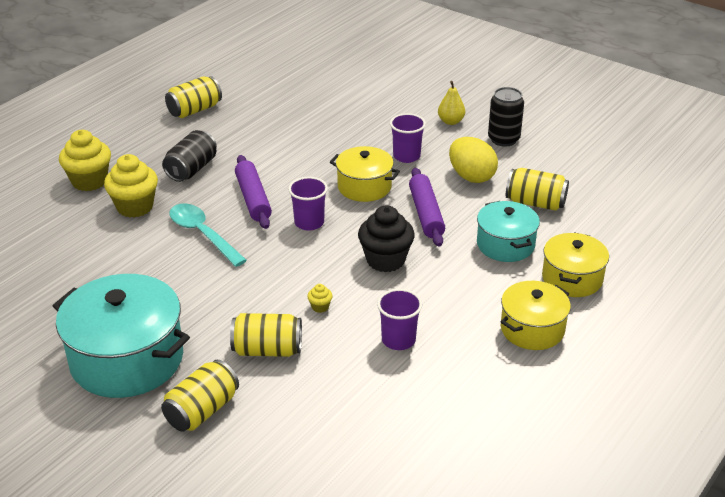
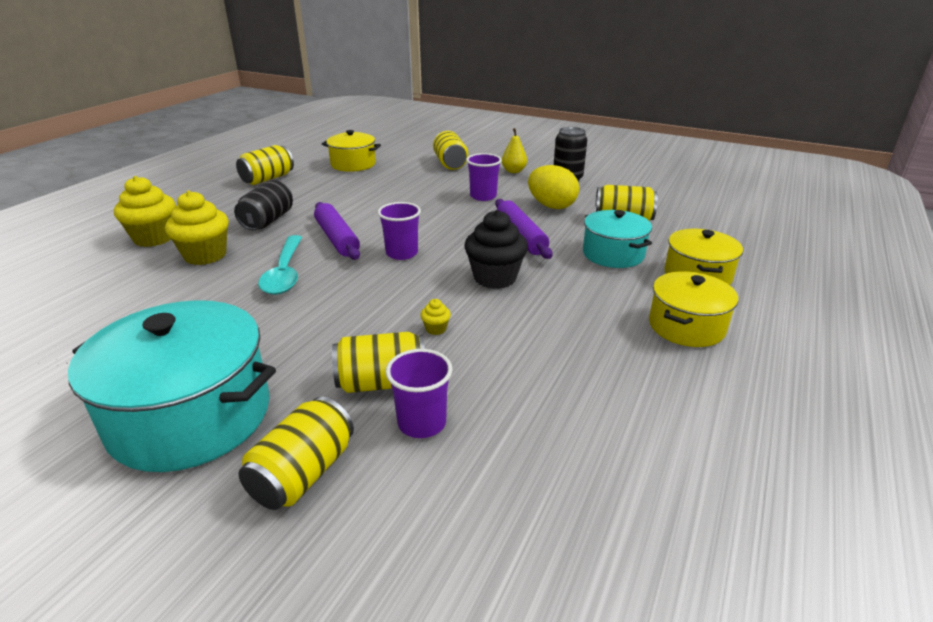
camera: 10 degrees left, 5 degrees down
turquoise spoon [169,203,247,267] -> turquoise spoon turned 135 degrees counterclockwise [258,235,302,295]
yellow pot [330,146,400,202] -> yellow pot moved to [322,130,381,172]
purple cup [377,289,422,350] -> purple cup moved to [386,349,452,438]
none -> yellow can [433,131,468,170]

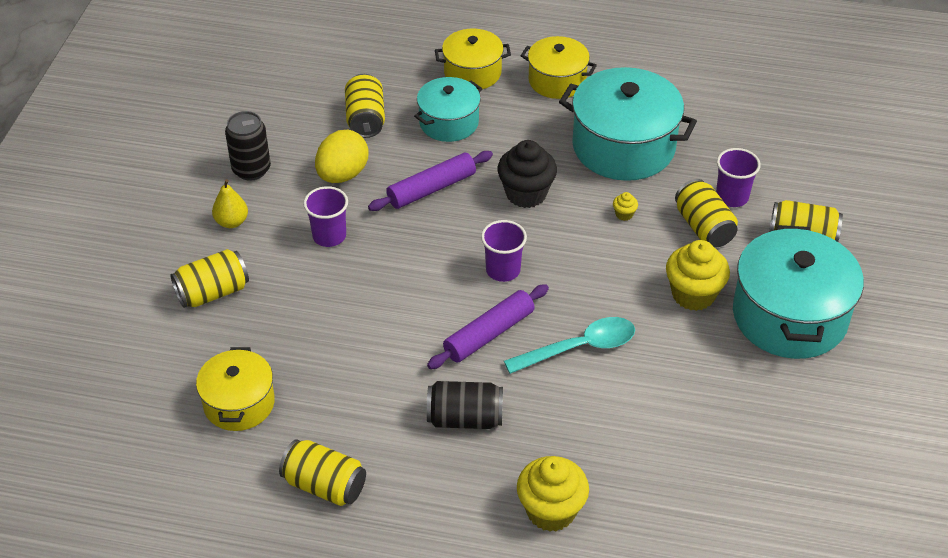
camera: 105 degrees left, 15 degrees up
yellow cupcake [165,191,229,265] -> yellow cupcake moved to [666,240,730,311]
none -> turquoise pot [559,67,697,181]

